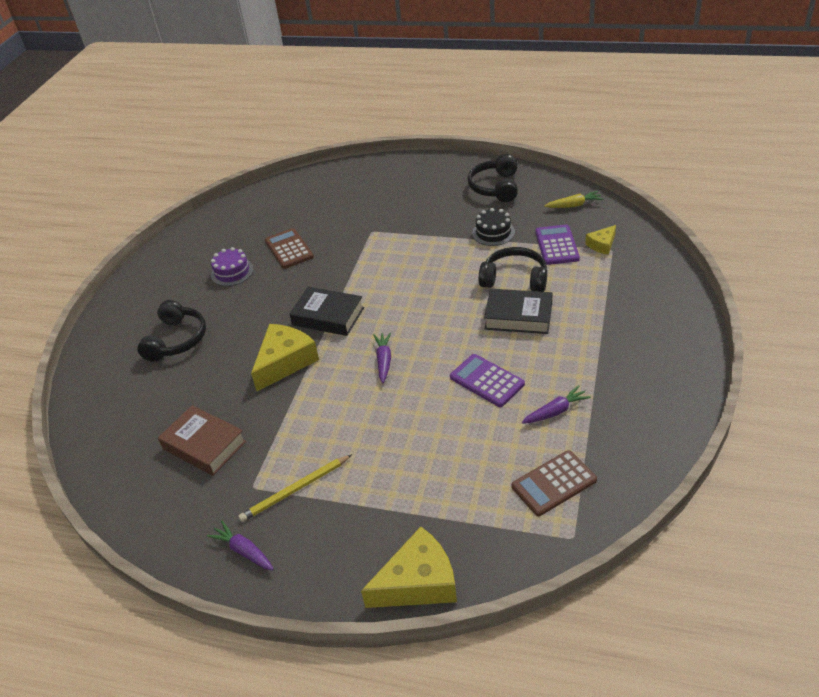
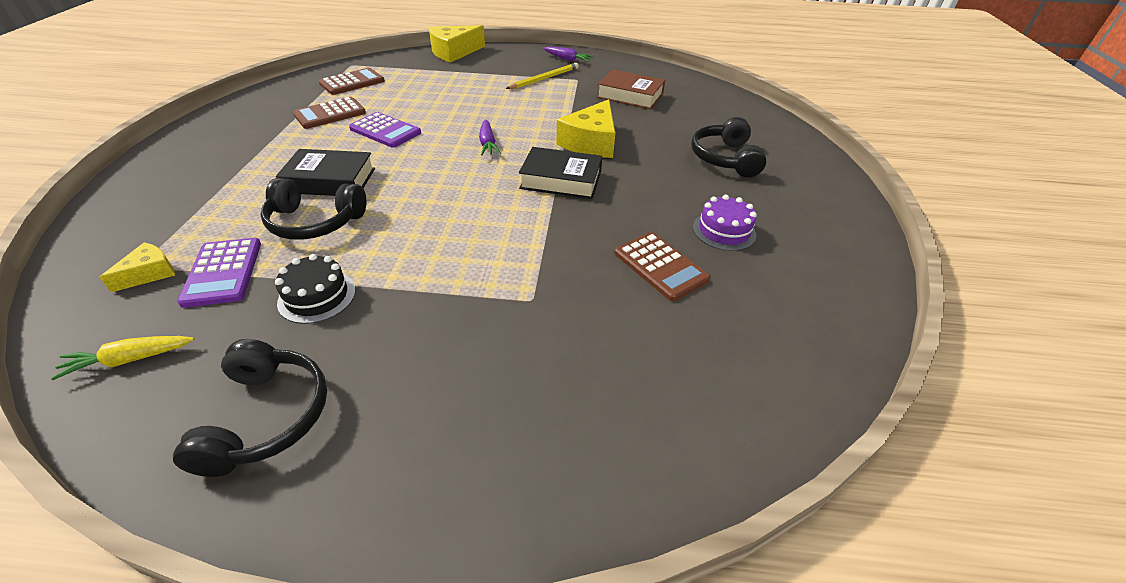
camera: 165 degrees right, 0 degrees up
purple carrot [522,385,591,424] -> brown calculator [293,97,366,129]

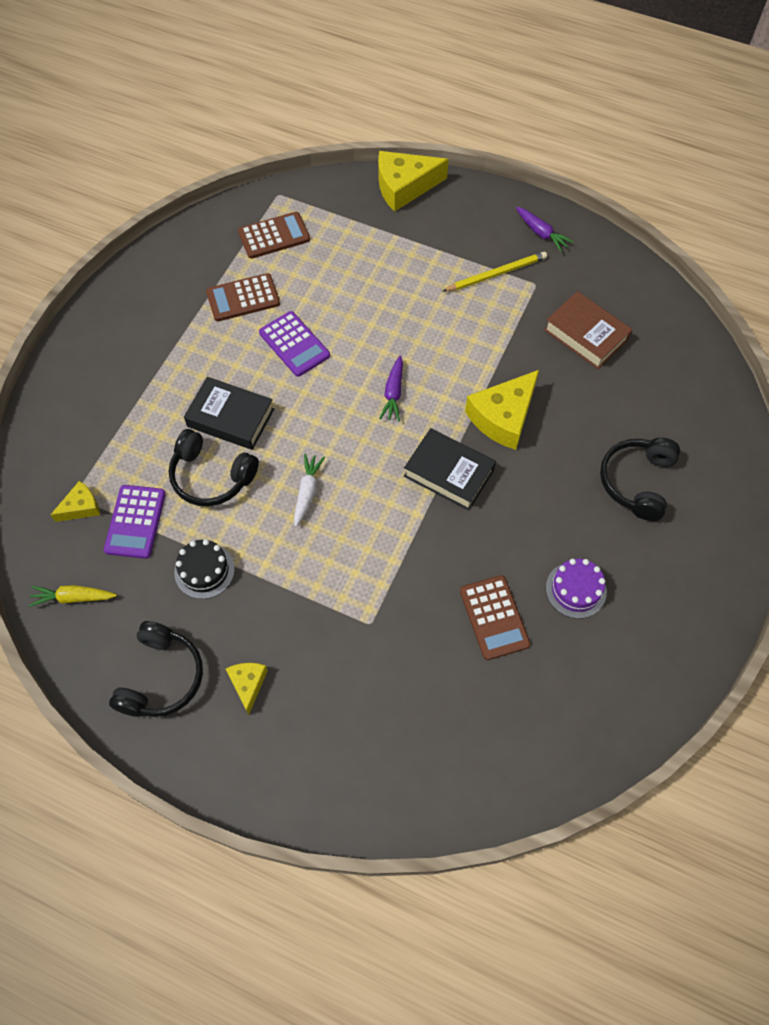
camera: 20 degrees right, 20 degrees up
none -> yellow cheese [226,663,268,715]
none -> white carrot [294,454,325,527]

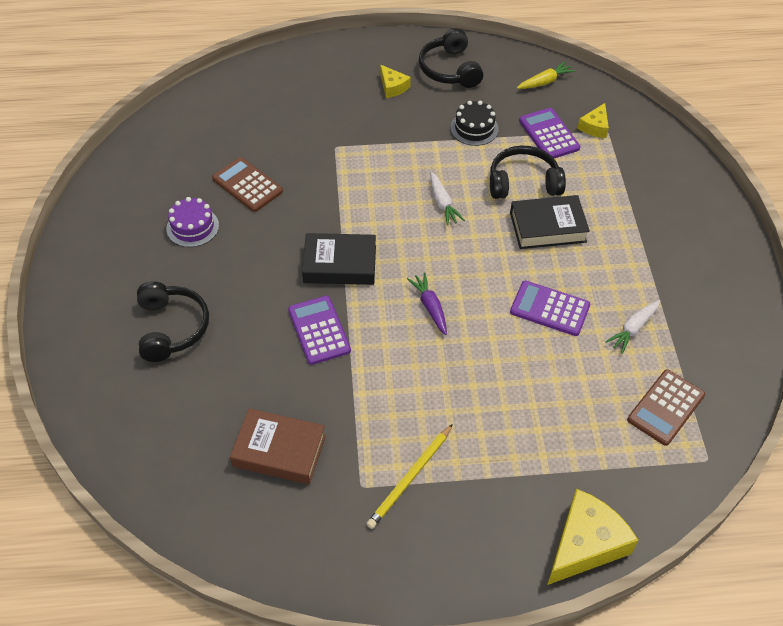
camera: 150 degrees right, 10 degrees down
brown calculator [206,273,280,321] -> white carrot [605,300,660,354]
yellow cheese [465,370,539,450] -> purple calculator [288,296,351,365]
purple carrot [516,207,573,252] -> none

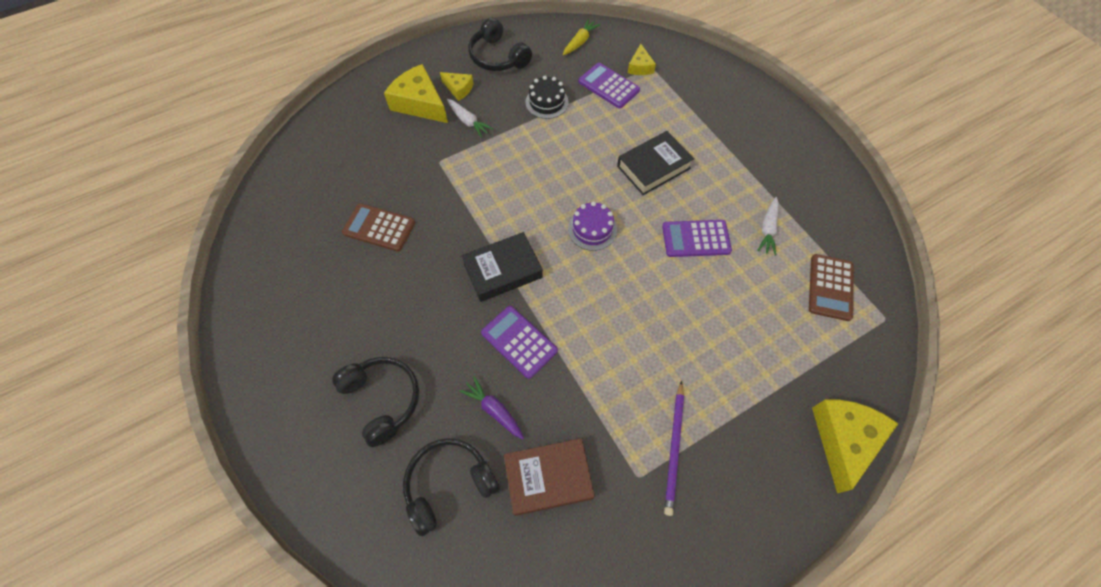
camera: 25 degrees left, 10 degrees up
purple cake [166,197,219,247] -> purple cake moved to [568,201,617,251]
yellow pencil [366,424,453,529] -> purple pencil [664,381,684,516]
purple carrot [407,273,447,335] -> purple carrot moved to [459,376,524,439]
white carrot [430,172,465,226] -> white carrot moved to [447,99,493,138]
black headphones [490,146,566,199] -> black headphones moved to [403,438,500,536]
none -> yellow cheese [384,64,448,123]

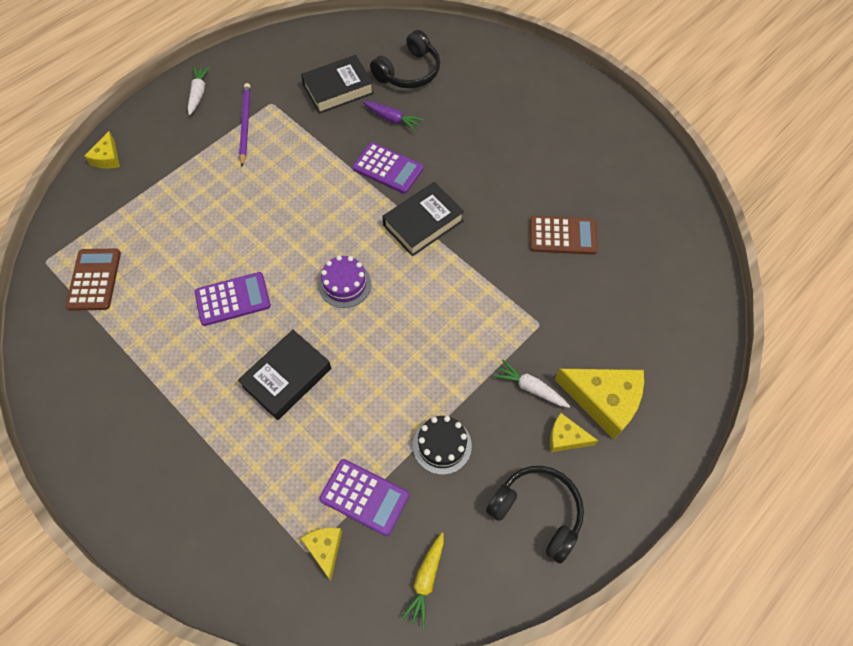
camera: 165 degrees right, 0 degrees up
black headphones [332,357,419,447] -> none
brown book [504,438,595,516] -> black book [301,55,374,114]
white carrot [757,197,779,256] -> white carrot moved to [188,66,210,115]
yellow cheese [812,400,898,493] -> yellow cheese [84,131,120,169], size x0.53

